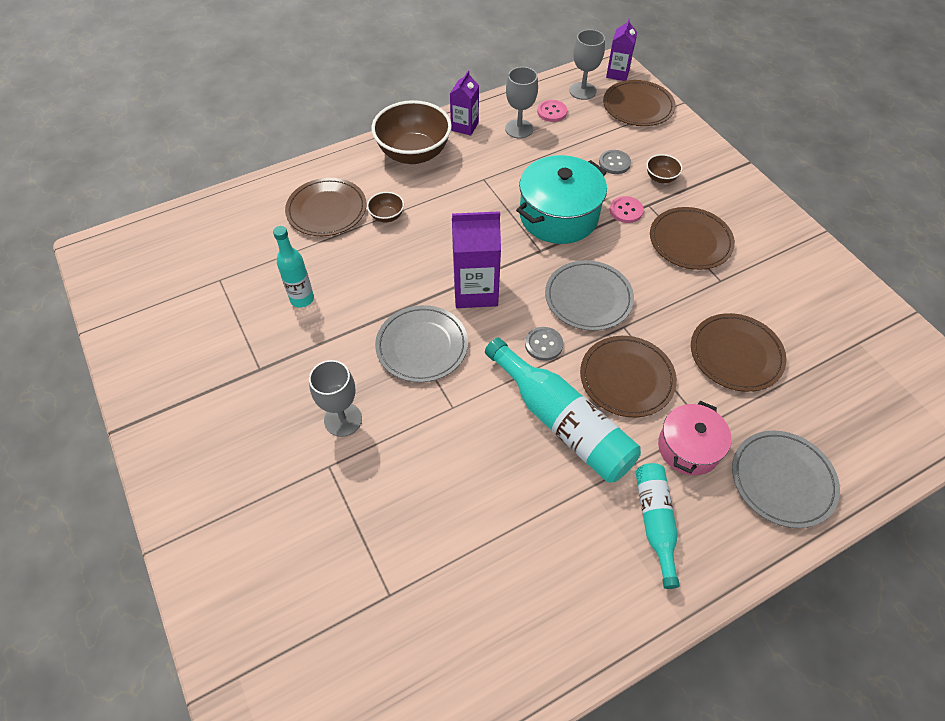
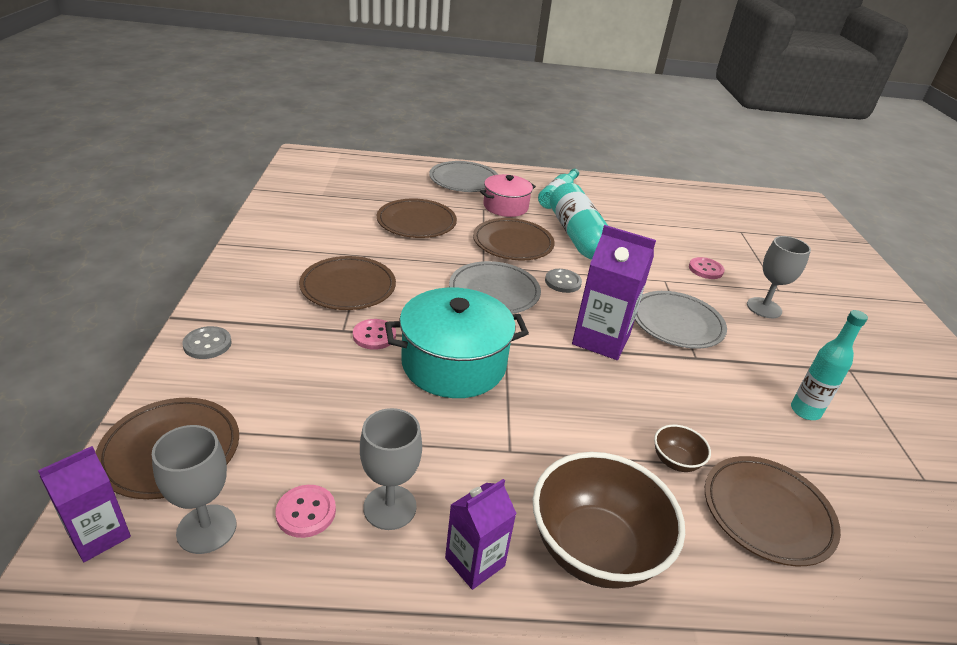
camera: 155 degrees left, 20 degrees down
grey button [599,150,631,174] -> grey button moved to [182,326,232,359]
brown bowl [646,154,683,183] -> none
none -> pink button [689,257,724,279]

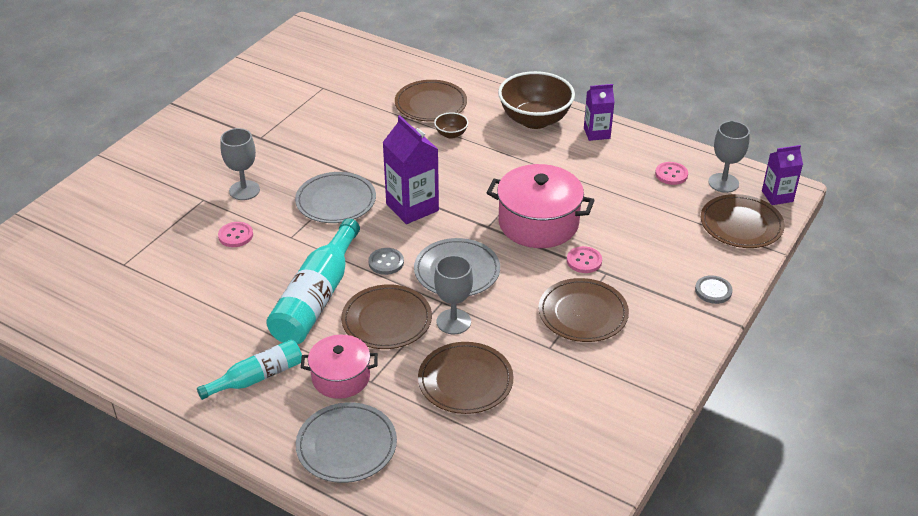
camera: 145 degrees left, 5 degrees up
grey goblet [360,408,422,530] -> grey goblet moved to [434,255,473,334]
turquoise pot [385,288,529,398] -> pink pot [486,164,595,248]
turquoise bottle [791,310,868,420] -> none

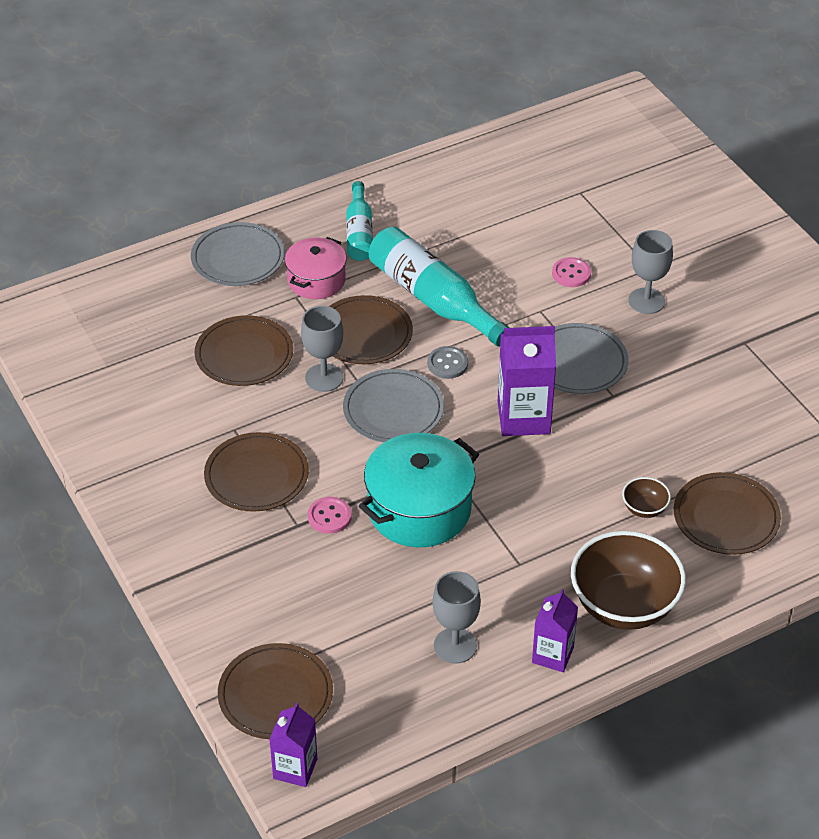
camera: 120 degrees right, 5 degrees up
pink pot [486,164,595,248] -> turquoise pot [359,433,479,547]
pink button [655,162,688,185] -> none
grey button [695,275,732,304] -> none
grey goblet [708,121,750,193] -> grey goblet moved to [433,571,481,664]

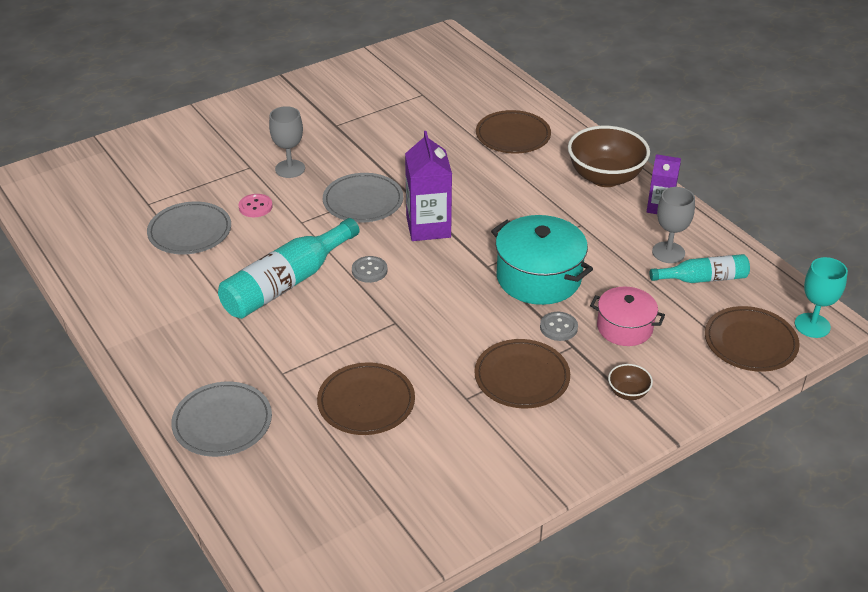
camera: 95 degrees left, 5 degrees down
purple carton [269,702,317,787] -> turquoise goblet [795,257,848,338]
pink pot [285,237,346,299] -> pink pot moved to [590,287,665,346]
grey goblet [301,306,343,392] -> none
pink button [308,497,352,534] -> grey button [540,312,578,341]
brown plate [329,295,413,364] -> none
grey plate [343,369,444,443] -> grey plate moved to [147,202,231,254]
turquoise bottle [346,181,373,261] -> turquoise bottle moved to [650,254,750,283]
brown bowl [622,477,671,518] -> brown bowl moved to [608,364,653,400]

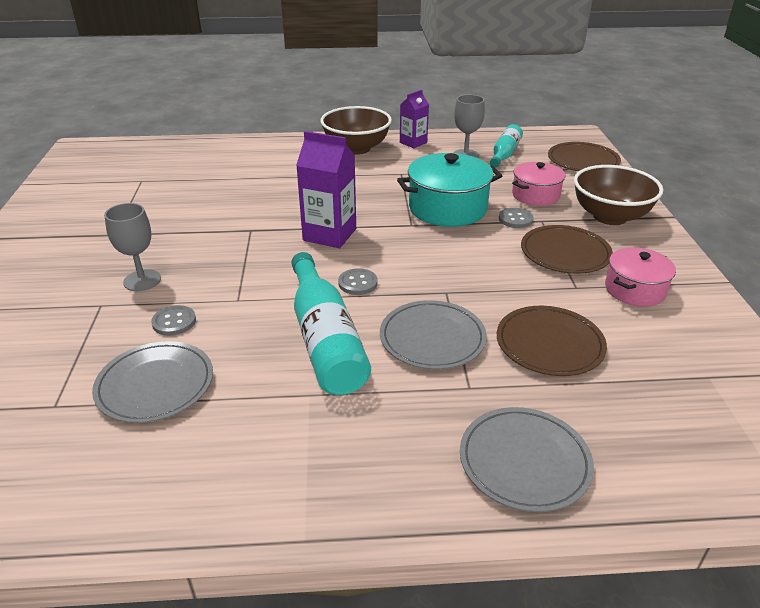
camera: 60 degrees left, 5 degrees down
pink button [239,194,273,217] -> grey button [151,305,196,336]
grey plate [323,173,403,223] -> grey plate moved to [380,300,487,369]
brown plate [476,110,551,154] -> none
brown bowl [608,364,653,400] -> brown bowl [574,165,663,225], size x2.25
turquoise goblet [795,257,848,338] -> none
none -> pink pot [605,247,676,307]

